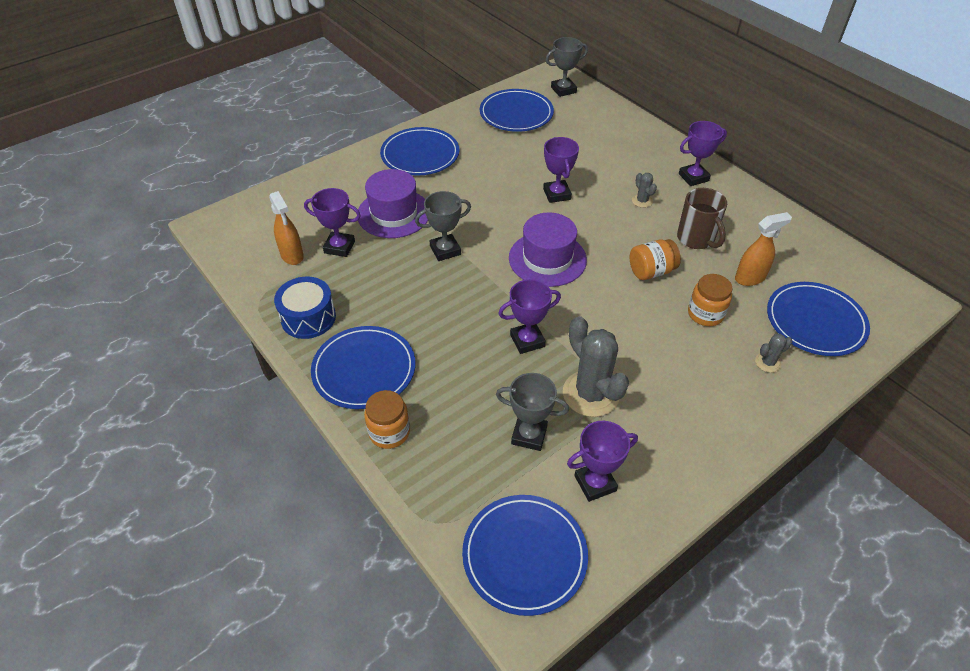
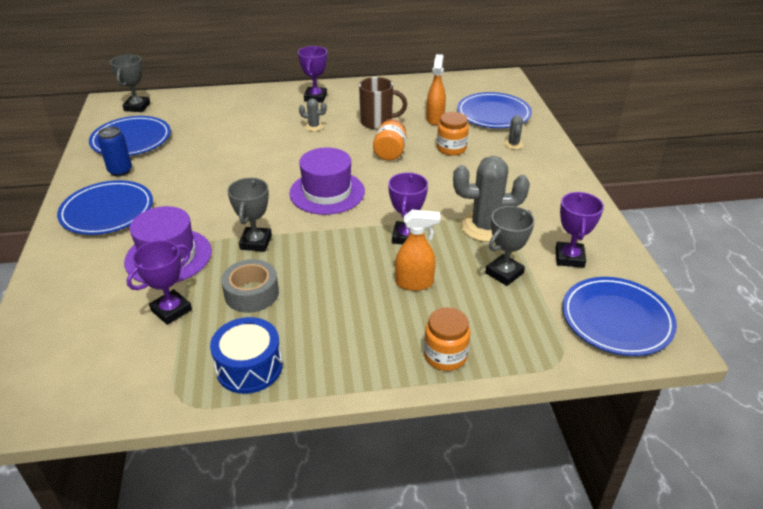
camera: 60 degrees left, 10 degrees down
orange spray bottle [269,191,304,265] -> orange spray bottle moved to [395,210,441,291]
blue plate [311,326,415,409] -> none
purple trophy [543,137,579,203] -> none
none -> blue can [98,127,132,176]
none -> grey tape [221,259,279,313]

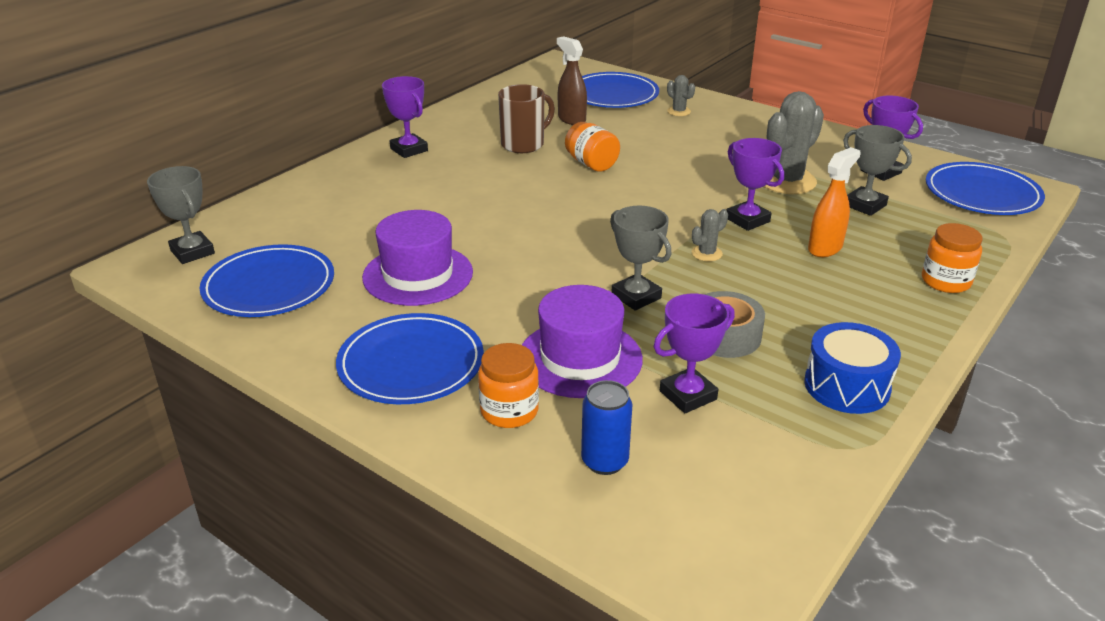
camera: 45 degrees left, 5 degrees down
blue can [98,127,132,176] -> blue can moved to [581,380,632,475]
purple trophy [127,240,192,325] -> purple trophy turned 60 degrees clockwise [654,294,735,413]
purple hat [289,148,365,215] -> purple hat moved to [362,210,473,306]
grey cactus [299,98,327,131] -> grey cactus moved to [692,209,728,261]
orange spray bottle [426,54,446,125] -> brown spray bottle [557,36,587,125]
orange jar [437,112,469,156] -> orange jar moved to [478,343,539,428]
grey trophy [485,206,535,286] -> grey trophy turned 45 degrees counterclockwise [843,125,912,216]

